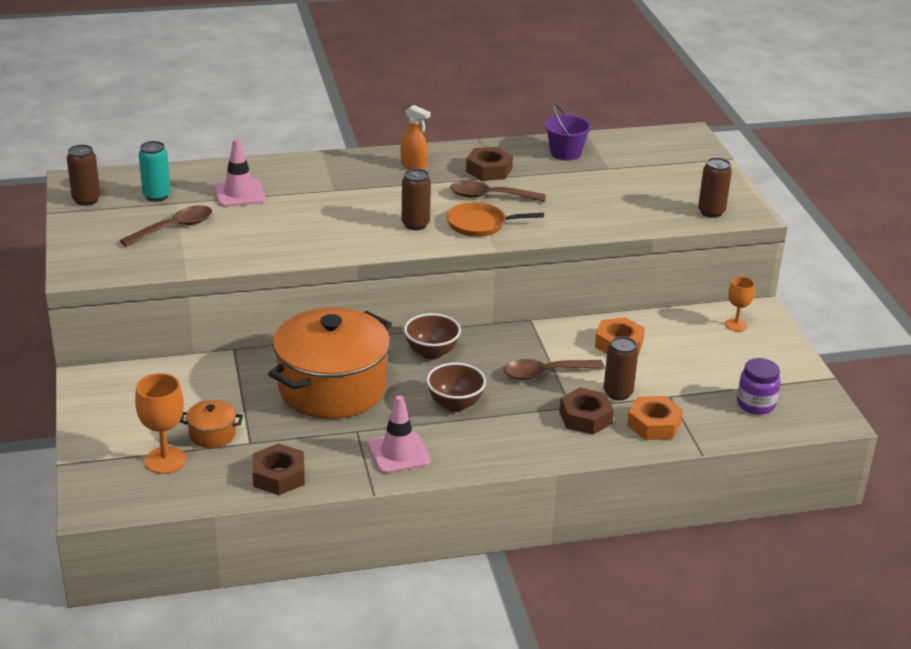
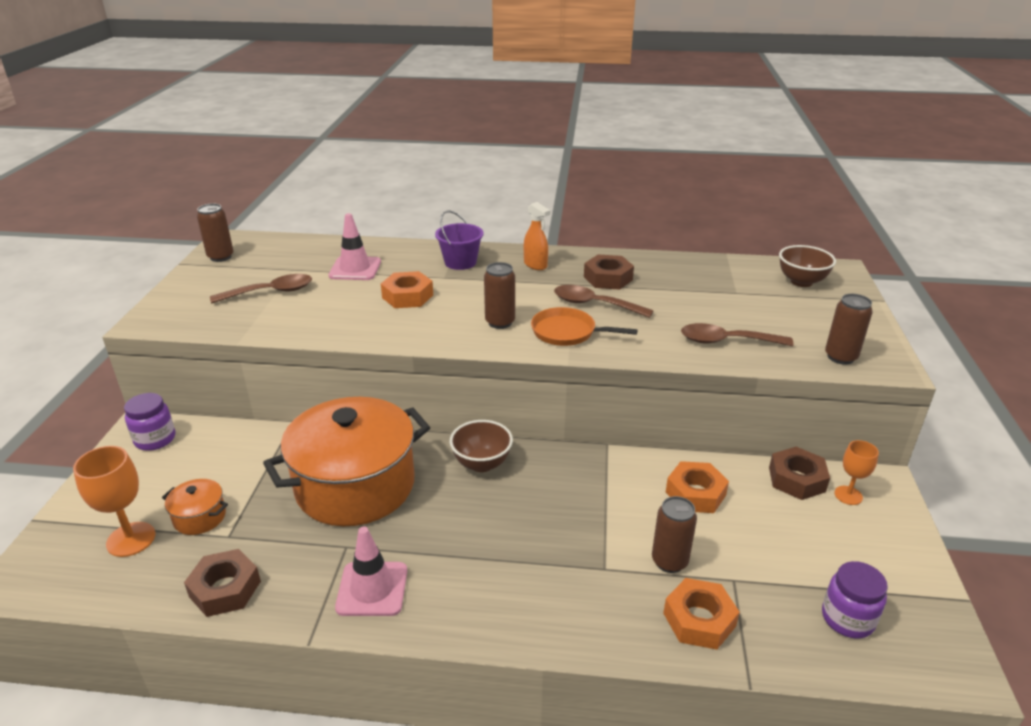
camera: 20 degrees right, 0 degrees up
turquoise can [139,141,171,202] -> none
brown bowl [426,363,486,412] -> brown bowl moved to [779,245,836,287]
brown spoon [504,359,604,380] -> brown spoon moved to [681,323,794,346]
purple bucket [545,104,592,161] -> purple bucket moved to [435,211,484,270]
brown nut [559,388,614,435] -> brown nut moved to [769,447,830,500]
none -> purple jar [124,393,175,451]
none -> orange nut [381,271,433,308]

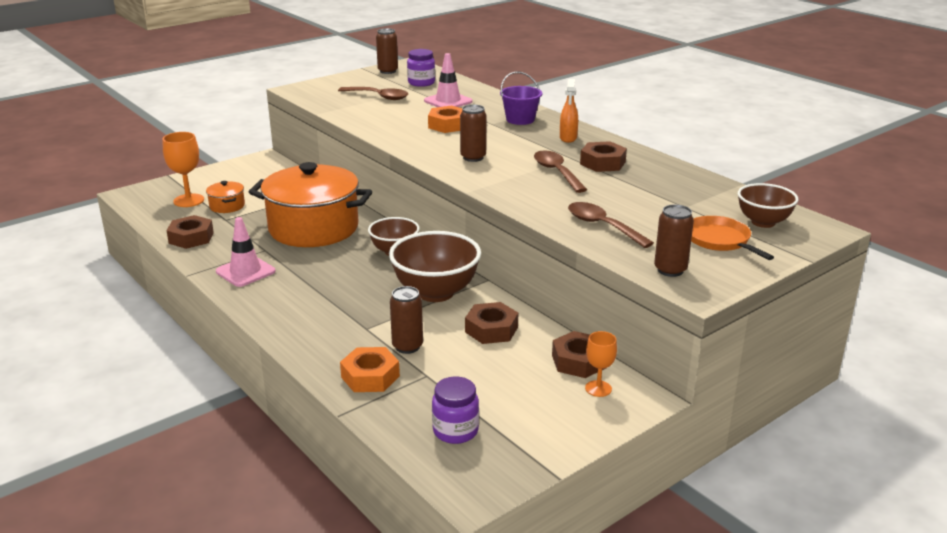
camera: 45 degrees right, 5 degrees down
purple jar [124,393,175,451] -> purple jar moved to [407,49,435,87]
orange pan [531,307,638,346] -> orange pan moved to [691,216,774,260]
orange nut [666,461,729,513] -> brown nut [465,302,518,344]
none -> brown bowl [389,231,481,302]

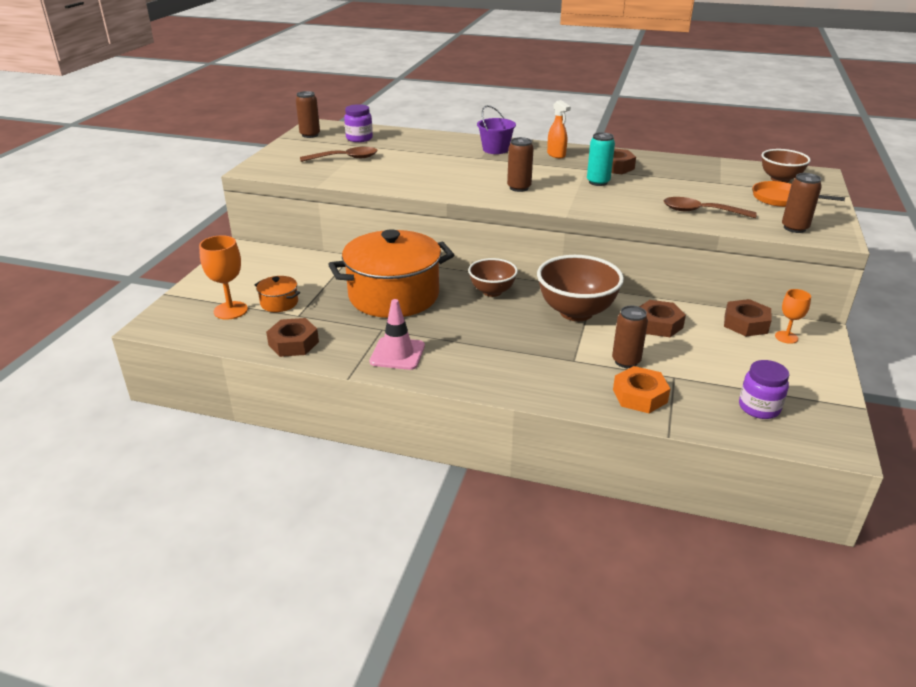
camera: 35 degrees left, 5 degrees up
pink traffic cone [424,53,473,107] -> none
orange nut [428,105,462,133] -> none
brown spoon [534,151,587,193] -> turquoise can [587,132,615,186]

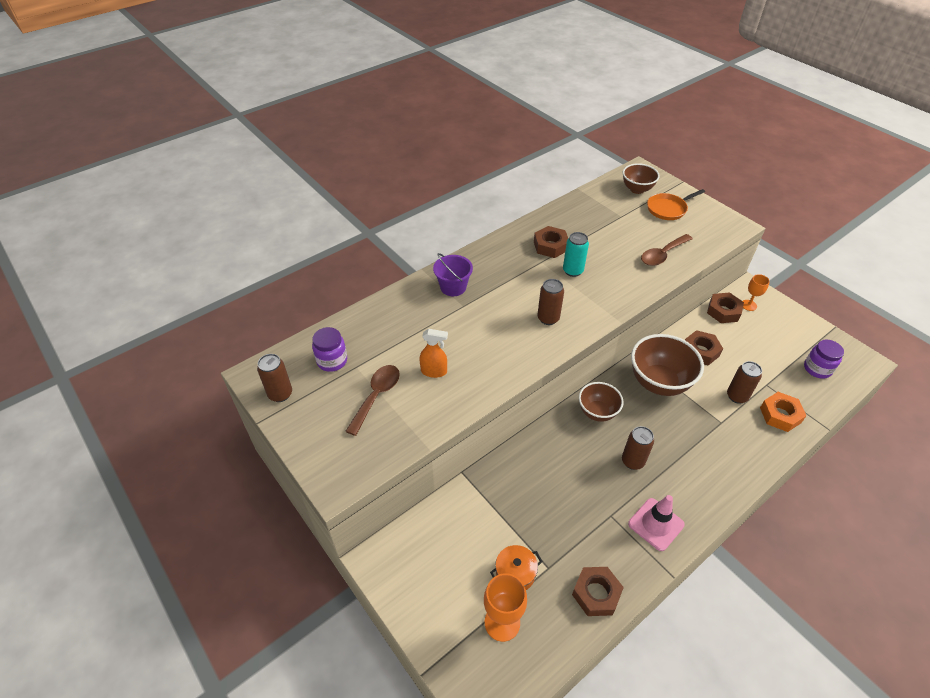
camera: 55 degrees left, 15 degrees up
orange pot [328,229,454,318] -> none
orange spray bottle [547,100,571,158] -> orange spray bottle moved to [420,329,448,378]
brown can [782,173,822,233] -> brown can moved to [622,426,654,470]

